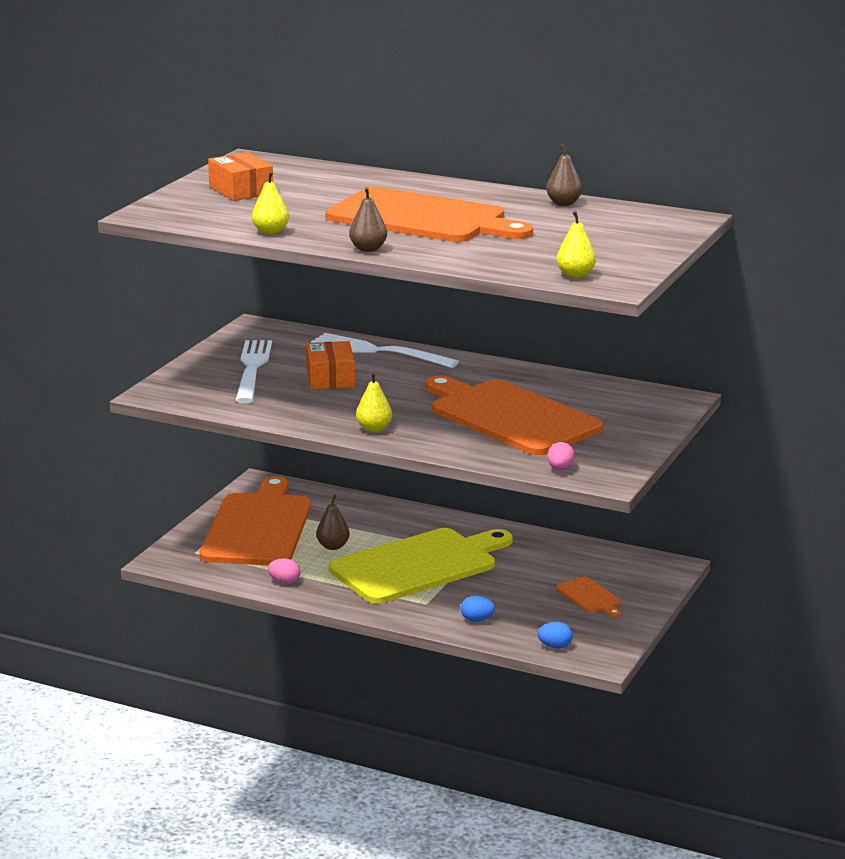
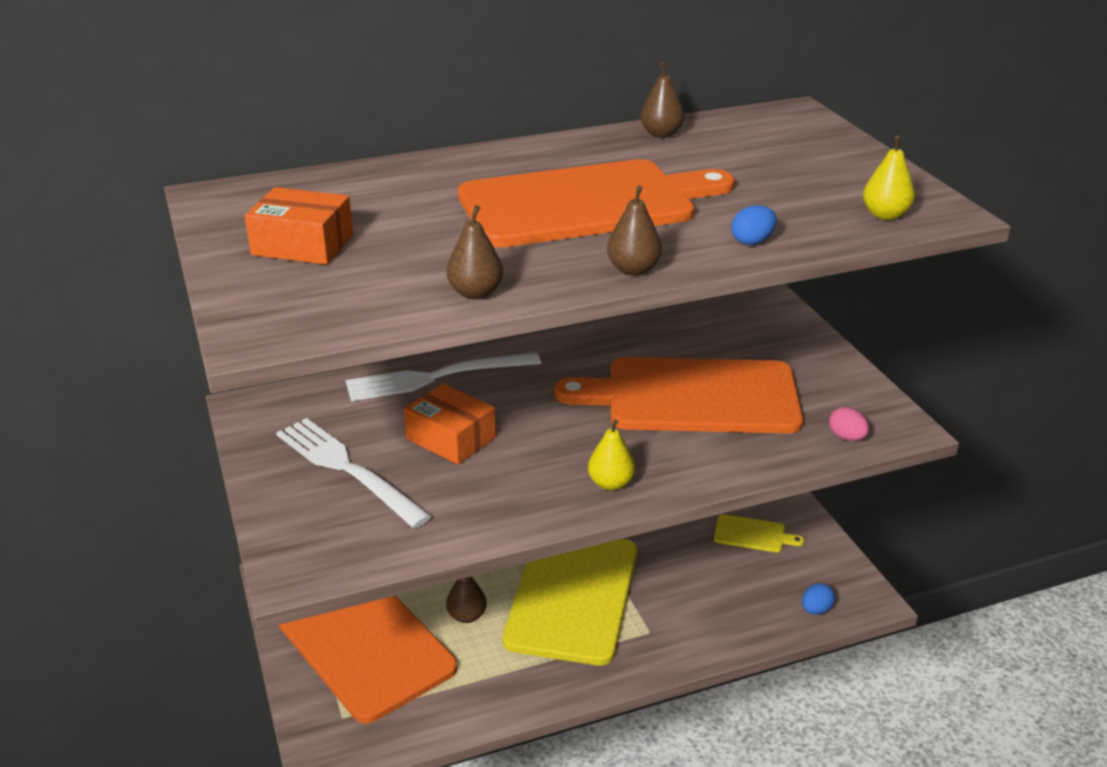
camera: 45 degrees left, 10 degrees up
yellow pear [252,171,289,235] -> brown pear [447,205,503,299]
pink egg [268,558,301,584] -> none
blue egg [461,596,495,621] -> blue egg moved to [731,205,777,245]
orange cutting board [556,577,621,617] -> yellow cutting board [714,514,804,553]

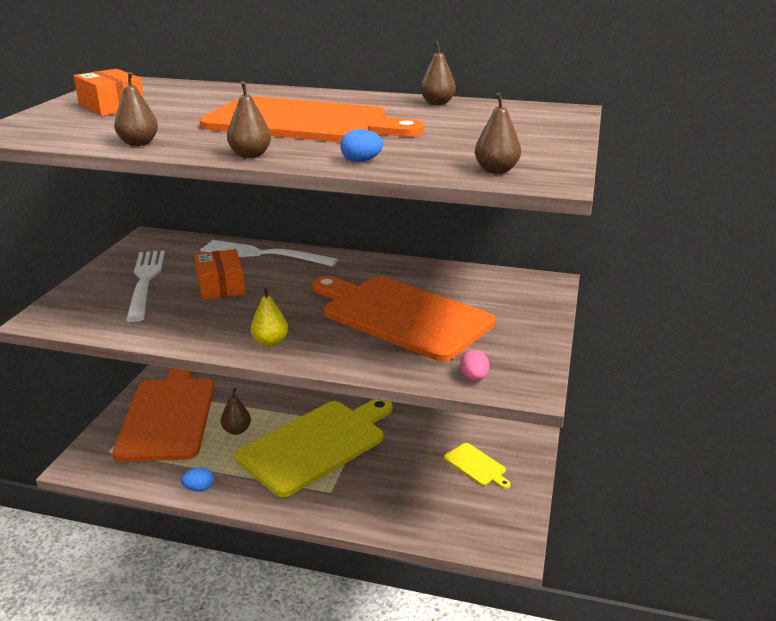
camera: 35 degrees right, 5 degrees down
blue egg [802,583,835,615] -> blue egg moved to [181,467,214,492]
yellow pear [863,135,915,220] -> brown pear [475,93,521,174]

